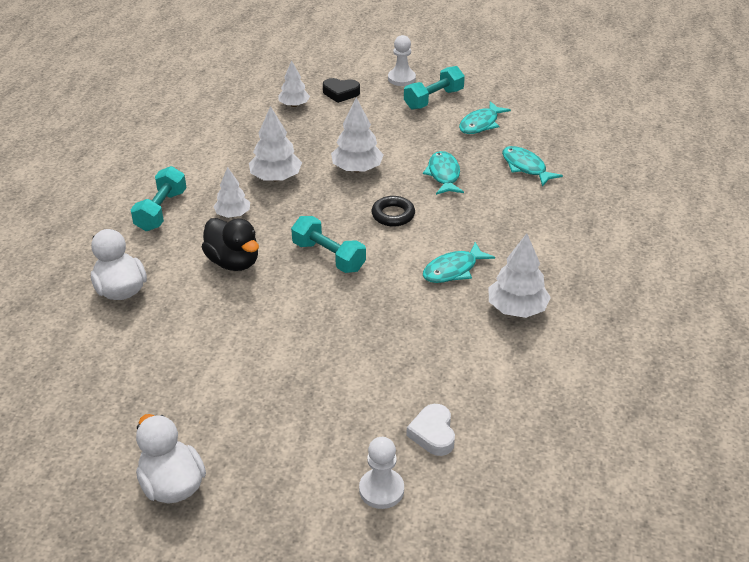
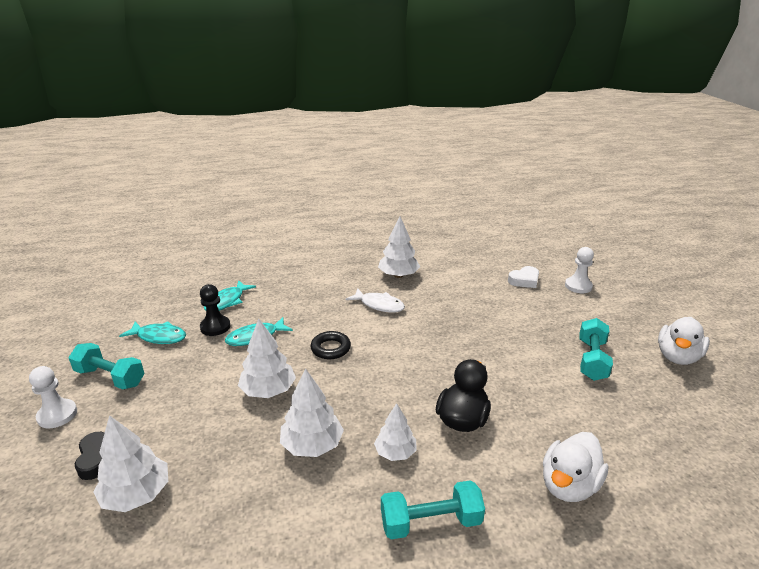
camera: 115 degrees left, 10 degrees down
white tree [278,60,310,107] -> white tree [94,415,168,512], size x1.51
turquoise dumbbell [291,216,366,273] -> turquoise dumbbell moved to [579,318,613,381]
turquoise fish [423,242,495,283] -> white fish [346,288,405,312]
none -> black pawn [200,284,230,336]

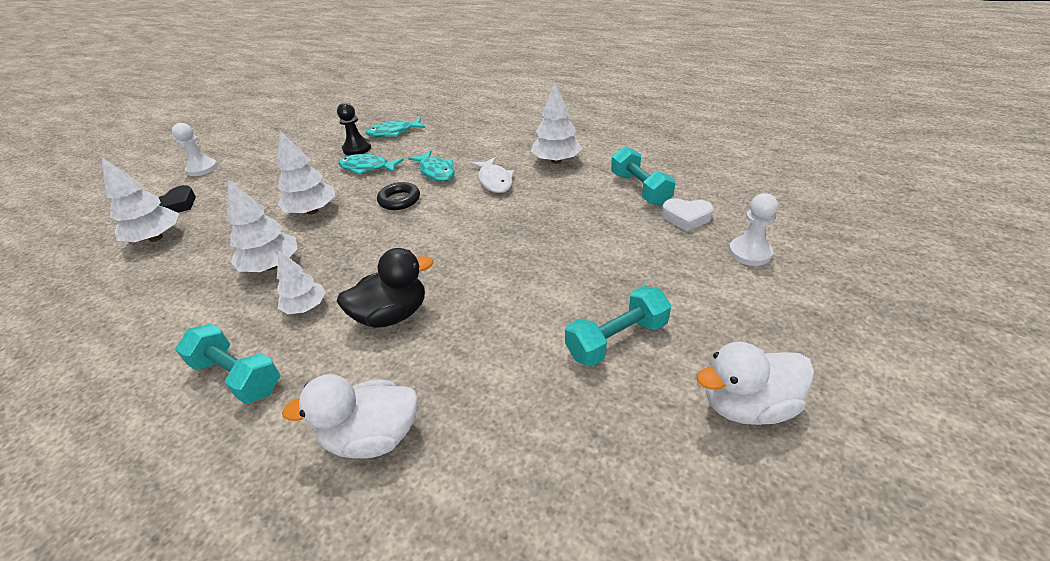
camera: 45 degrees right, 10 degrees up
turquoise dumbbell [69,343,145,389] -> turquoise dumbbell moved to [611,146,675,206]
turquoise fish [119,321,186,344] -> turquoise fish moved to [408,150,455,181]

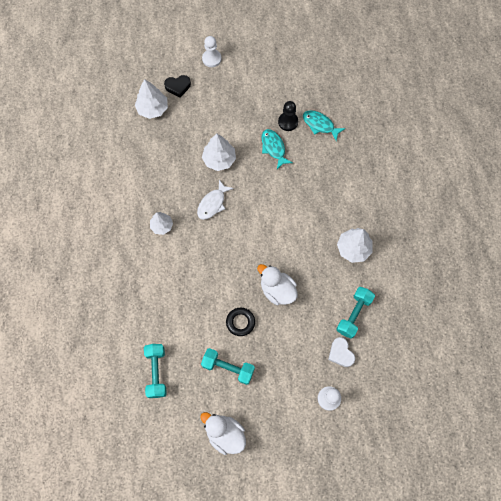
camera: 50 degrees right, 30 degrees up
turquoise dumbbell [175,324,280,404] -> turquoise dumbbell moved to [144,344,167,398]
white tree [227,180,297,272] -> none
white duck [282,374,418,458] -> white duck moved to [257,264,298,305]
black duck [337,248,433,328] -> none
black ring [377,182,420,210] -> black ring moved to [226,308,255,336]
turquoise fish [408,150,455,181] -> none
white fish [471,157,514,193] -> white fish moved to [197,180,234,220]

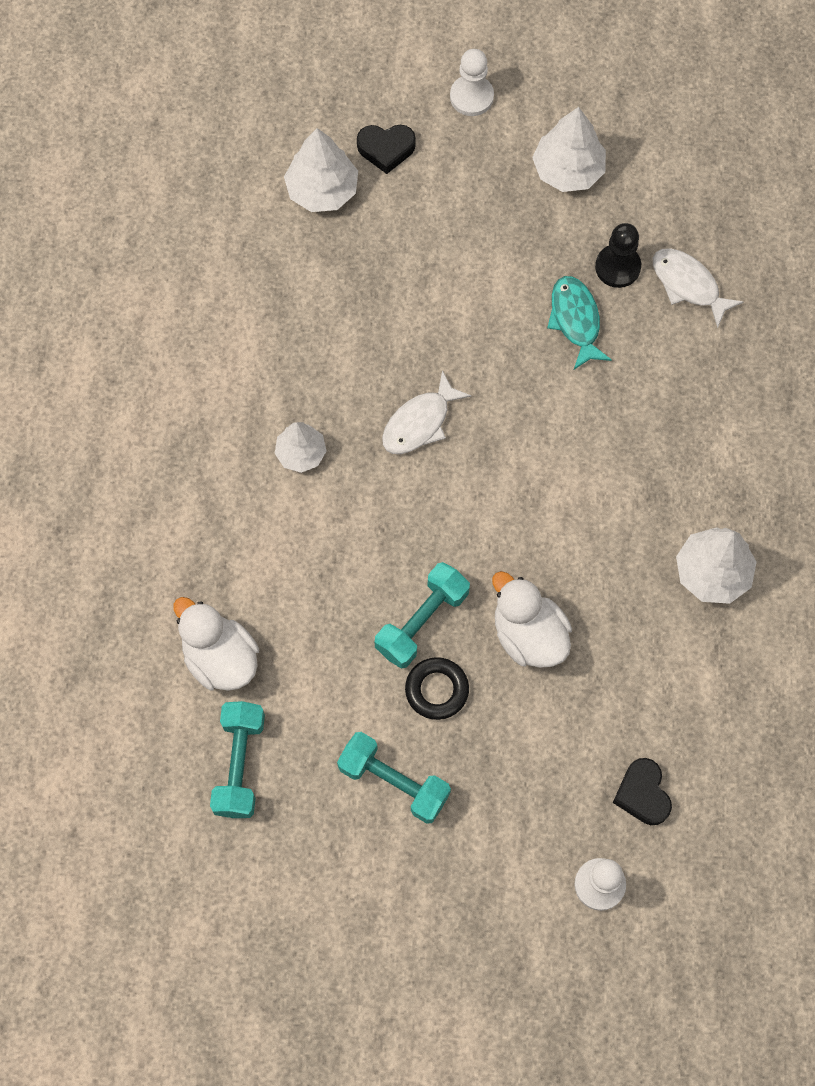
camera: 10 degrees right, 0 degrees up
white duck [200,412,246,455] -> white duck moved to [173,597,259,691]
white tree [202,133,236,171] -> white tree moved to [532,107,606,192]
turquoise fish [303,110,345,141] -> white fish [653,248,743,328]
white heart [328,337,355,367] -> black heart [613,758,672,825]
turquoise dumbbell [336,287,375,338] -> turquoise dumbbell moved to [375,562,470,669]

